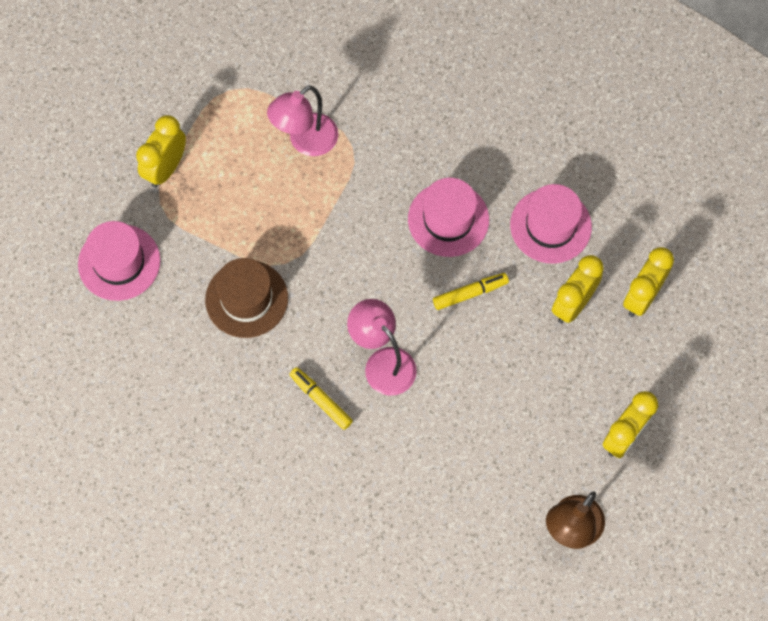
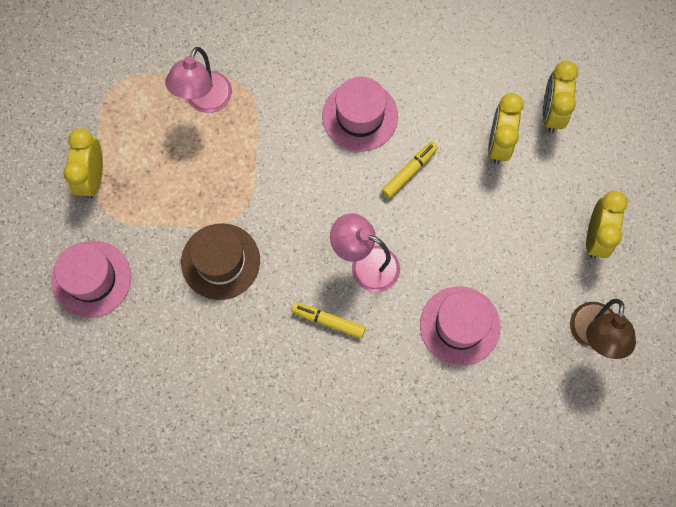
camera: 25 degrees left, 5 degrees up
pink hat [510,184,592,264] -> pink hat moved to [420,287,501,366]

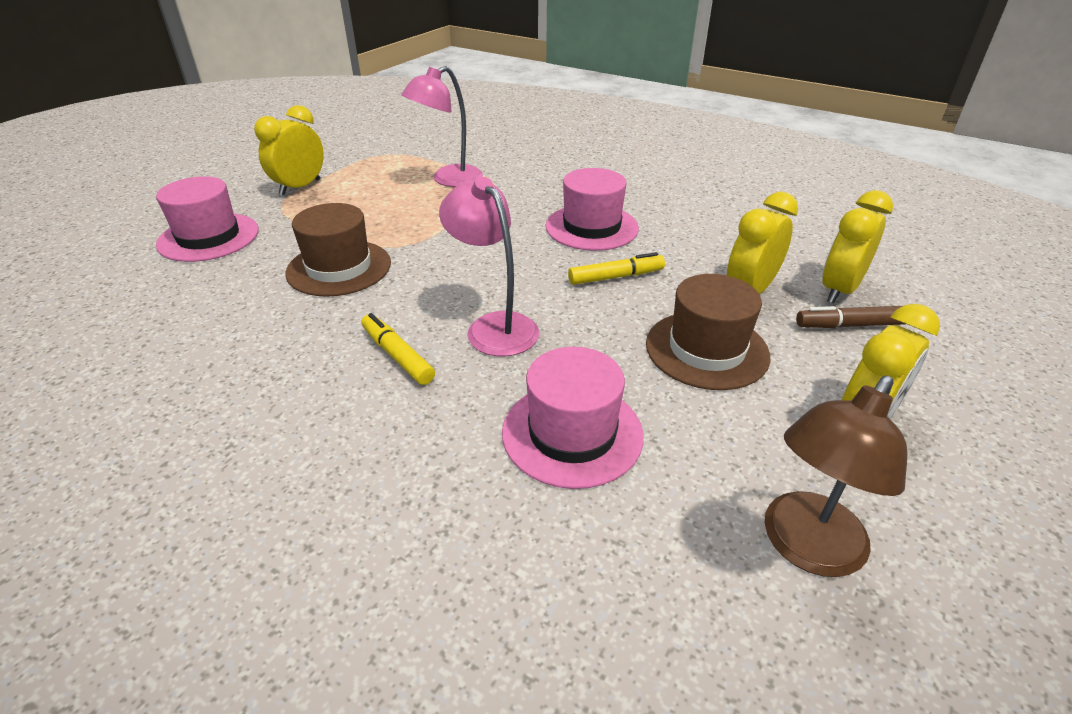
camera: 30 degrees right, 35 degrees down
none -> brown hat [646,274,770,390]
none -> brown marker [796,306,905,328]

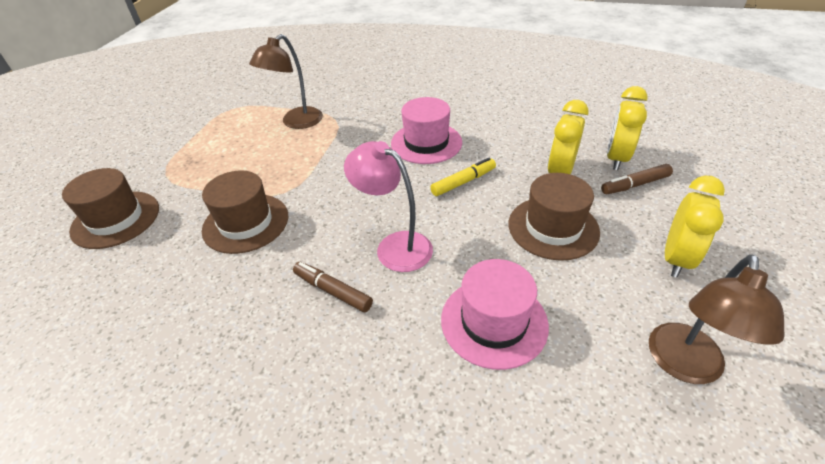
camera: 15 degrees left, 5 degrees up
pink hat [156,176,259,262] -> brown hat [62,168,159,249]
yellow clock [254,105,324,196] -> none
yellow marker [362,313,435,385] -> brown marker [293,262,373,312]
pink lamp [401,66,483,187] -> brown lamp [249,34,323,129]

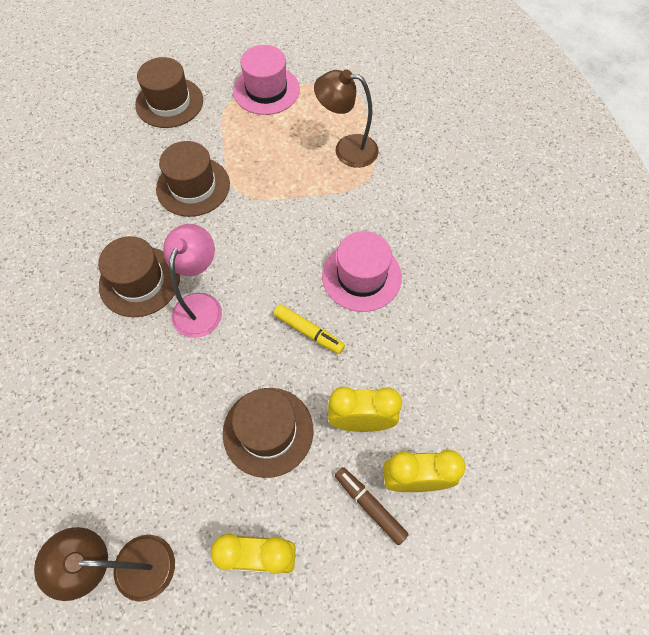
camera: 65 degrees right, 20 degrees up
brown marker [293,262,373,312] -> brown hat [98,236,180,317]
pink hat [441,259,549,370] -> pink hat moved to [233,45,300,115]

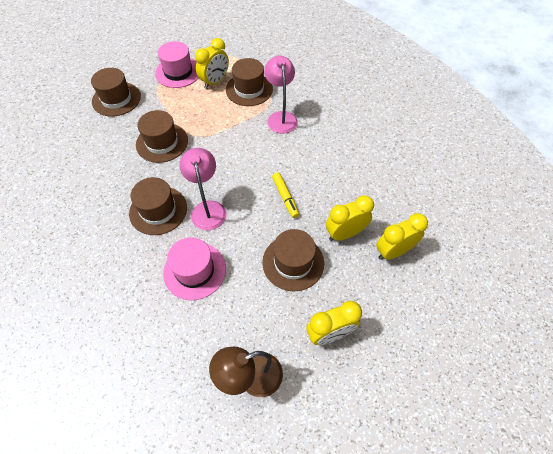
camera: 25 degrees left, 5 degrees down
yellow marker [274,304,345,354] -> yellow marker turned 60 degrees clockwise [272,172,299,218]
brown lamp [314,69,379,168] -> brown hat [226,58,273,106]
pink hat [322,231,402,312] -> pink hat moved to [163,237,226,300]
brown marker [335,467,409,545] -> none
none -> yellow clock [195,38,229,89]
none -> pink lamp [264,56,298,134]

